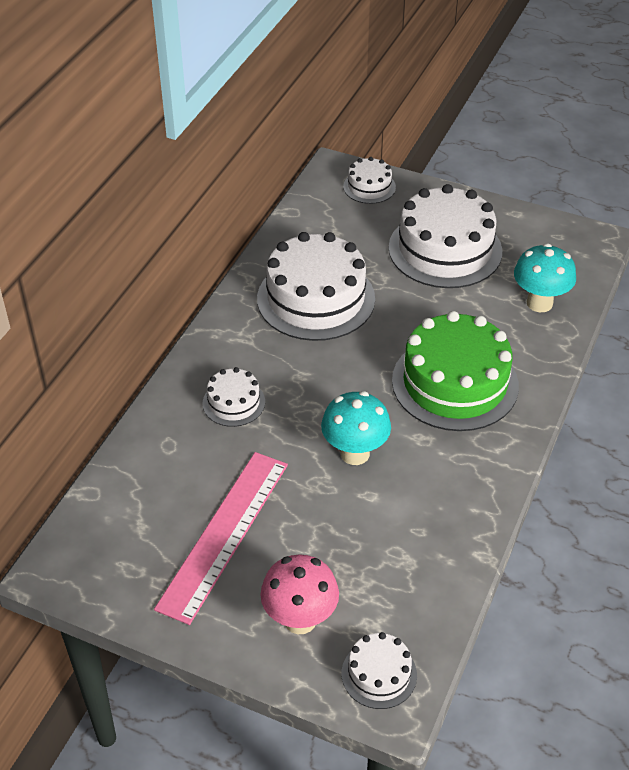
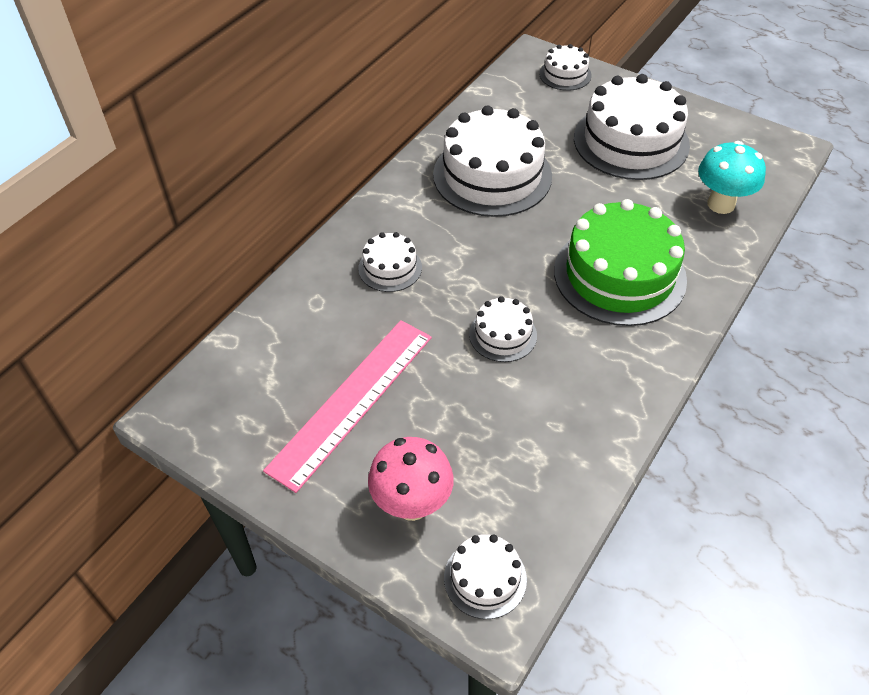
camera: 10 degrees right, 5 degrees up
turquoise mushroom [321,391,391,465] -> white cake [469,296,537,362]

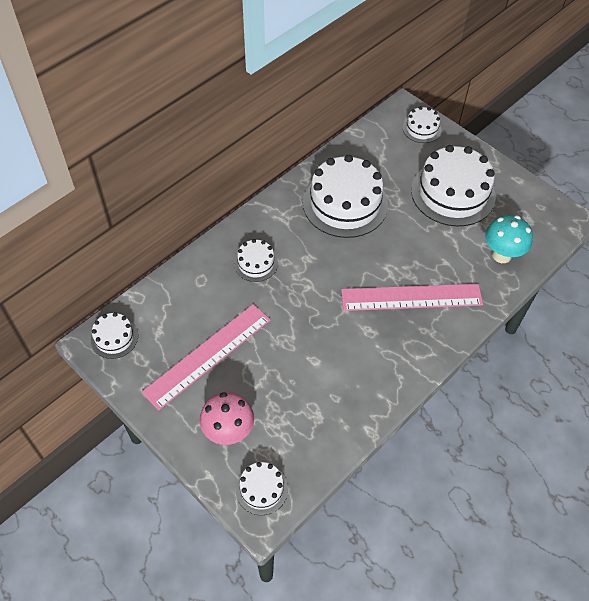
camera: 10 degrees right, 5 degrees up
white cake [469,296,537,362] -> white cake moved to [91,312,138,359]
green cake [554,199,687,326] -> pink ruler [341,284,483,311]

